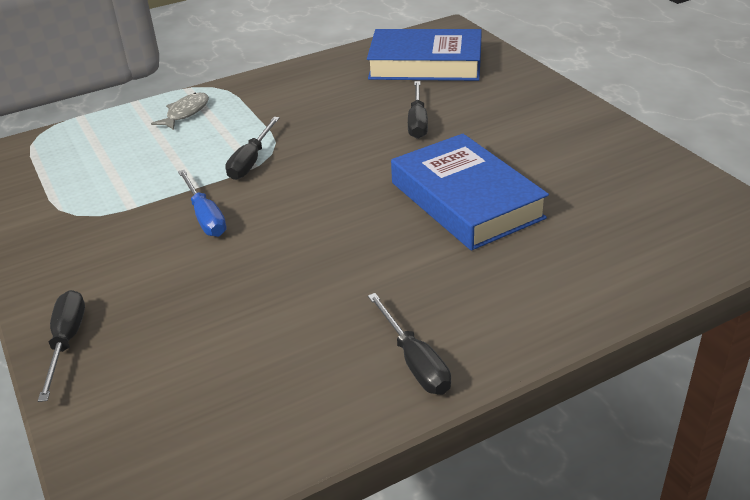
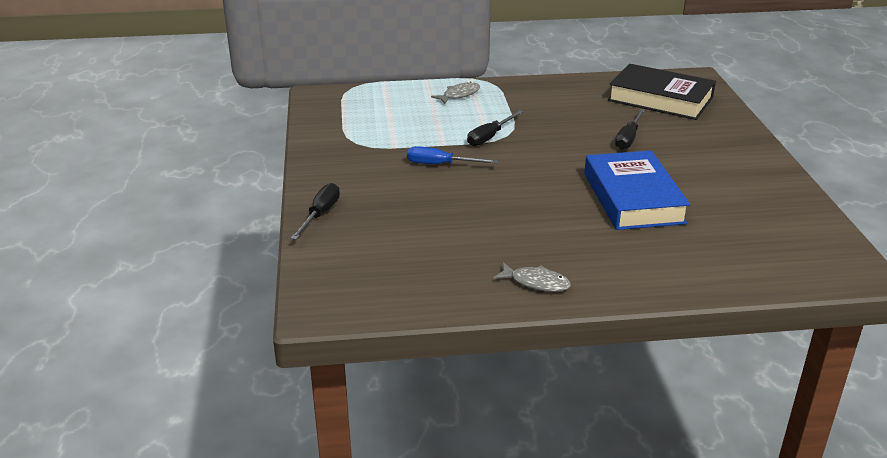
camera: 20 degrees right, 5 degrees down
blue screwdriver [178,170,227,237] -> blue screwdriver turned 105 degrees clockwise [407,146,498,164]
blue book [367,29,482,81] -> black book [608,64,716,120]
black screwdriver [368,293,451,395] -> grey fish [493,262,571,292]

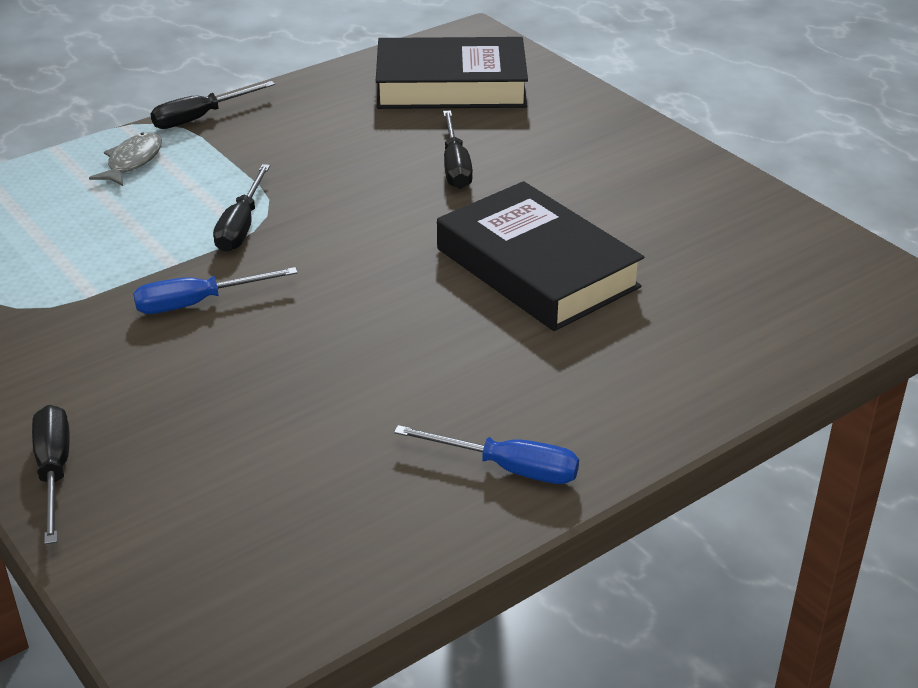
camera: 30 degrees left, 5 degrees up
grey fish [493,262,571,292] -> blue screwdriver [394,425,579,484]
blue book [584,150,690,230] -> black book [437,181,644,331]
none -> black screwdriver [150,81,275,129]

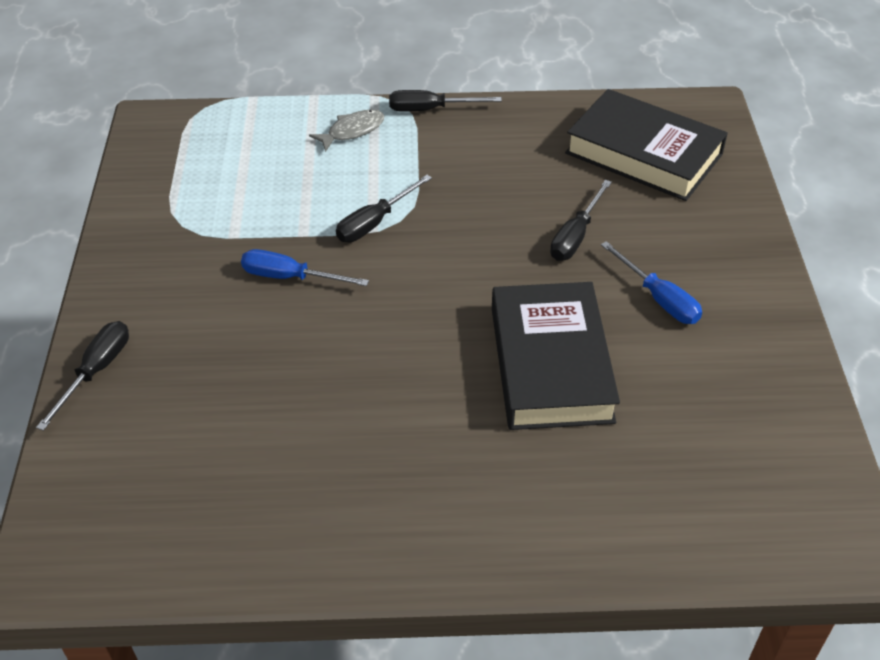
camera: 35 degrees right, 10 degrees up
blue screwdriver [394,425,579,484] -> blue screwdriver moved to [601,241,702,324]

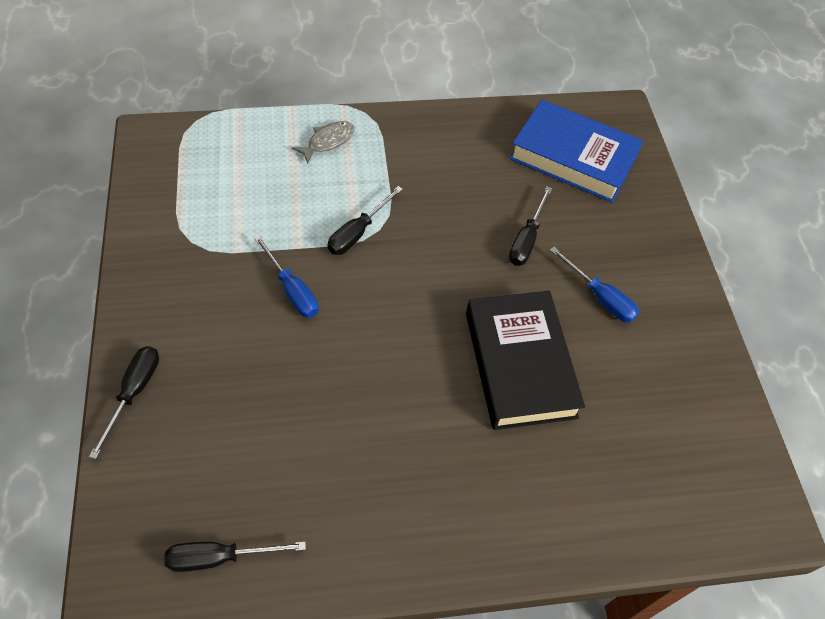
camera: 10 degrees left, 10 degrees up
blue screwdriver [241,249,369,286] -> blue screwdriver turned 135 degrees counterclockwise [254,235,319,318]
black screwdriver [389,90,502,112] -> black screwdriver moved to [164,542,306,572]
black book [565,89,728,201] -> blue book [509,100,643,203]

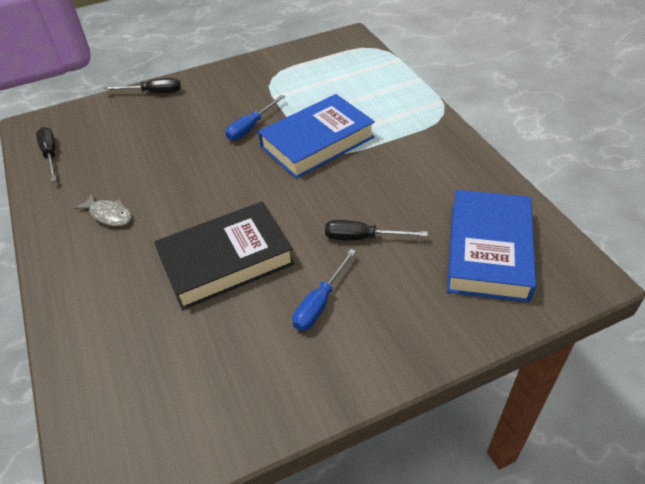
camera: 80 degrees right, 10 degrees down
grey fish [292,121,354,164] -> grey fish moved to [74,193,132,226]
black screwdriver [327,186,403,255] -> blue book [258,94,375,179]

